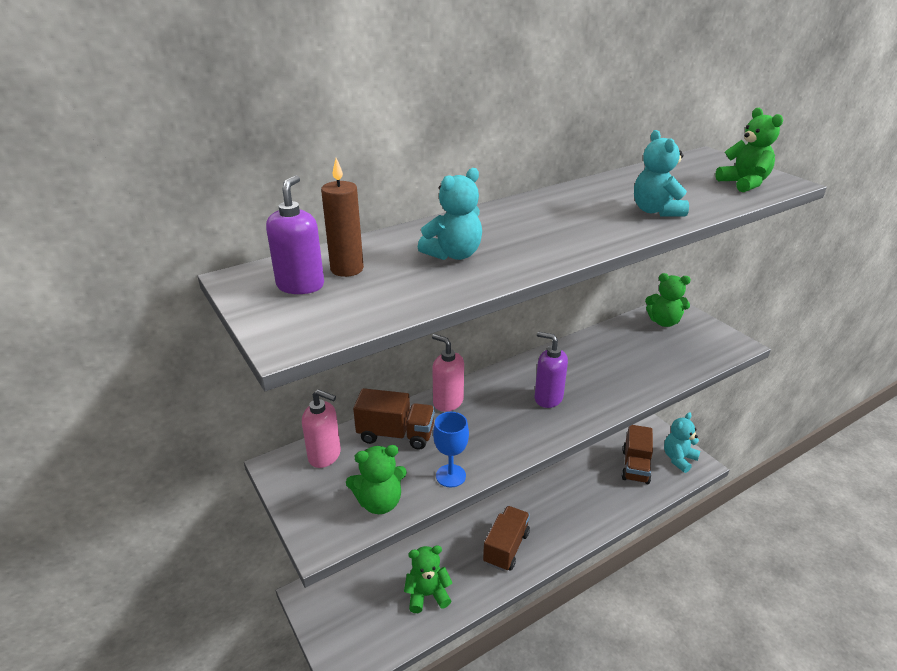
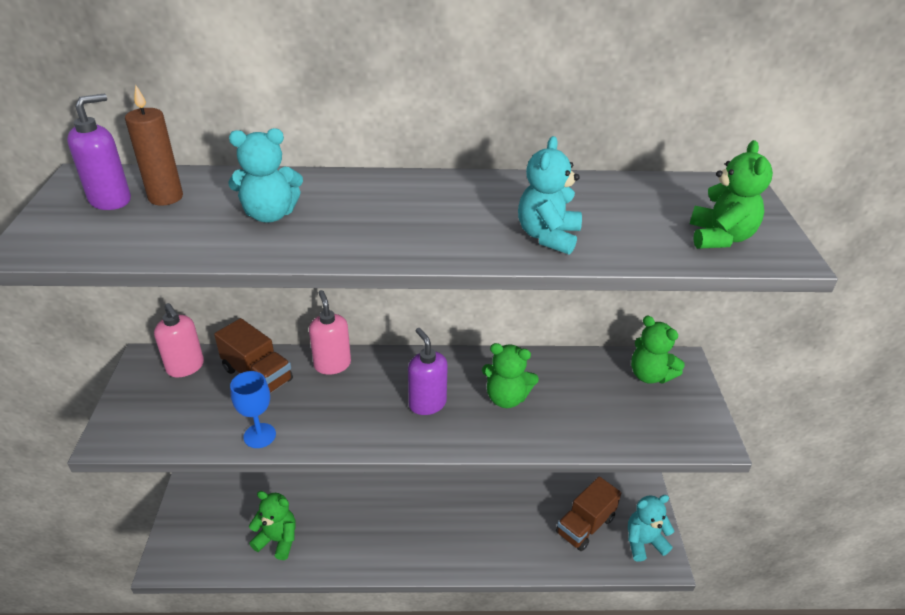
camera: 30 degrees right, 5 degrees up
green teddy bear [346,445,407,514] -> green teddy bear moved to [482,343,539,408]
brown truck [483,506,530,571] -> none

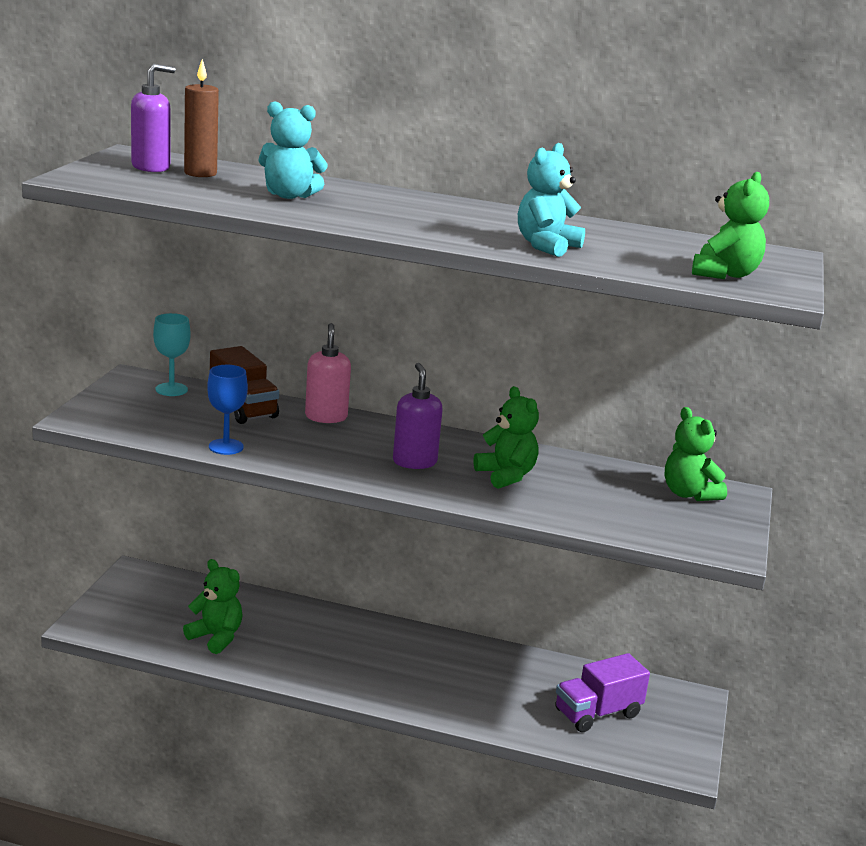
camera: 15 degrees right, 15 degrees down
pink soap dispenser [154,303,204,377] -> turquoise goblet [153,313,190,396]
green teddy bear [482,343,539,408] -> green teddy bear turned 150 degrees counterclockwise [473,386,539,489]
brown truck [556,476,621,551] -> purple truck [555,653,650,732]
turquoise teddy bear [628,495,675,562] -> none

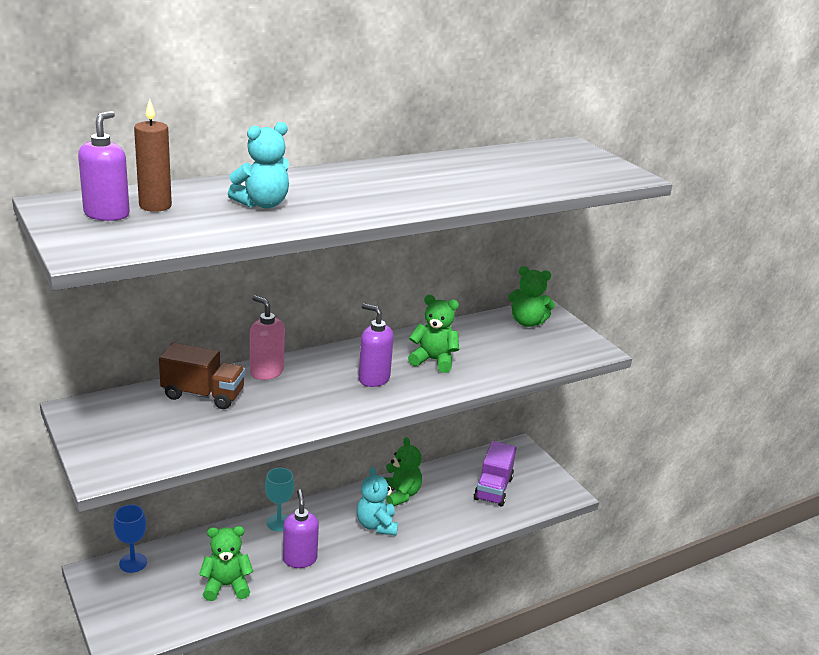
camera: 45 degrees left, 5 degrees up
turquoise goblet [153,313,190,396] -> turquoise goblet moved to [265,468,294,531]
blue goblet [207,365,248,455] -> blue goblet moved to [114,504,147,573]
turquoise teddy bear [518,143,585,257] -> turquoise teddy bear moved to [357,467,398,535]
green teddy bear [692,172,769,279] -> green teddy bear moved to [384,437,422,506]
none -> purple soap dispenser [283,489,319,568]

